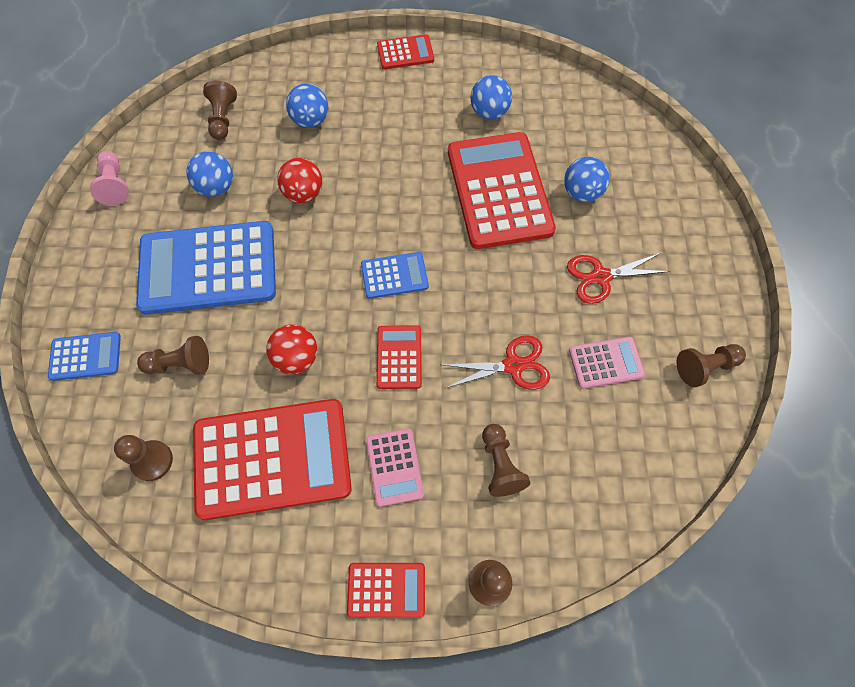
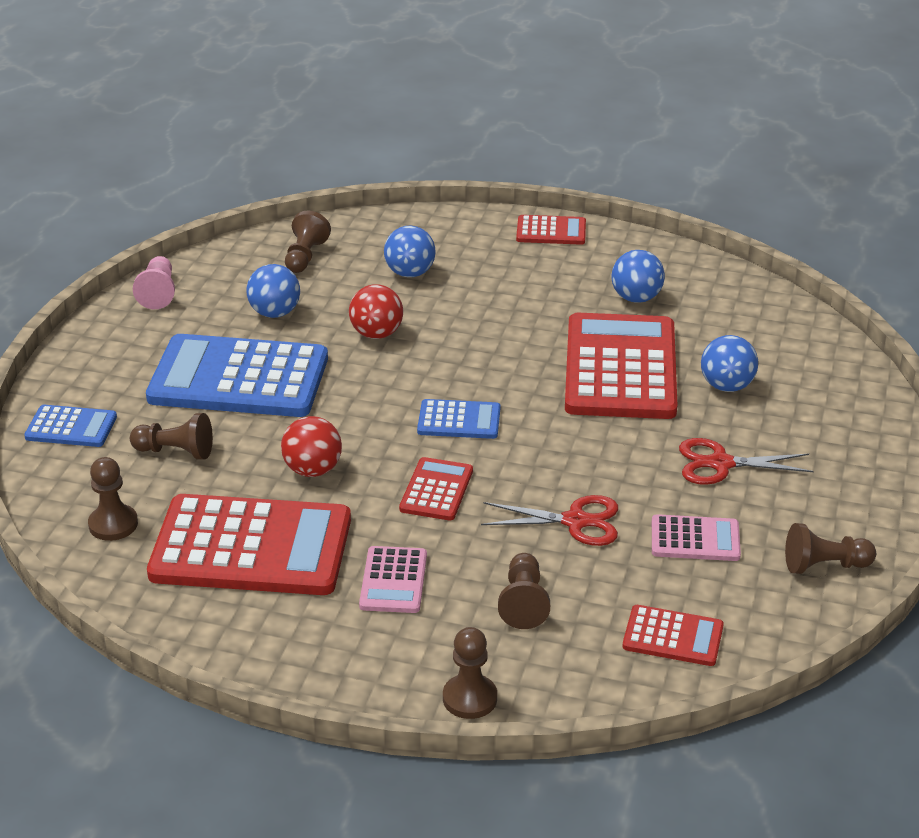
camera: 15 degrees right, 30 degrees down
red calculator [347,563,425,618] -> red calculator moved to [622,605,724,666]

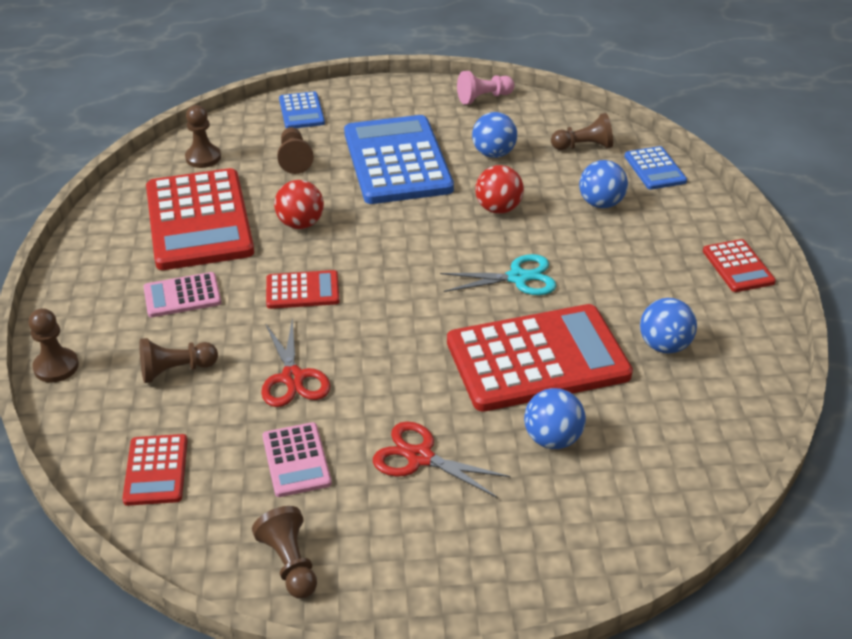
camera: 70 degrees right, 5 degrees up
blue calculator [417,399,500,439] -> blue calculator moved to [624,146,687,190]
red scissors [679,438,814,485] -> red scissors turned 45 degrees counterclockwise [373,421,510,498]
none -> turquoise scissors [440,254,556,295]

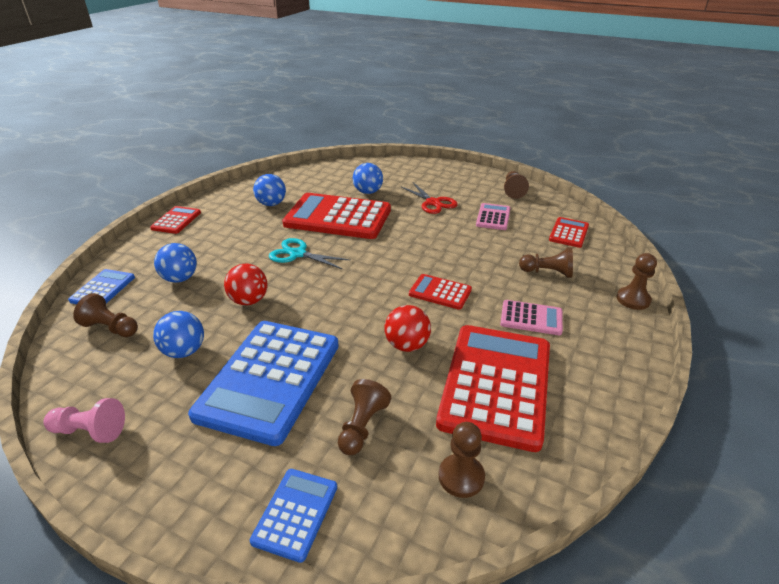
camera: 150 degrees left, 5 degrees down
red scissors [261,318,330,407] -> none

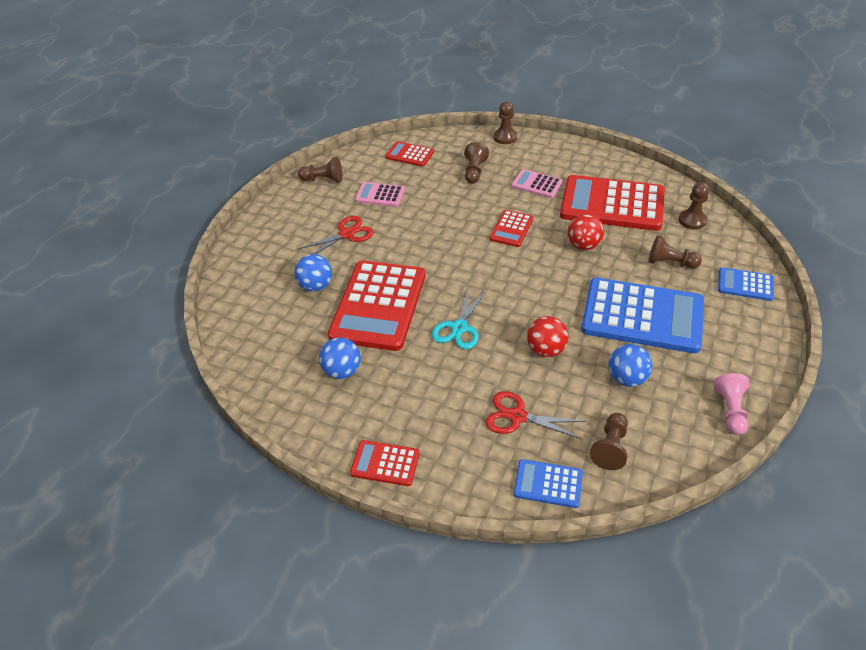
camera: 90 degrees left, 10 degrees up
blue ball [154,243,197,283] -> red scissors [485,391,585,439]
pink calculator [500,300,563,335] -> pink calculator turned 75 degrees counterclockwise [511,169,563,198]

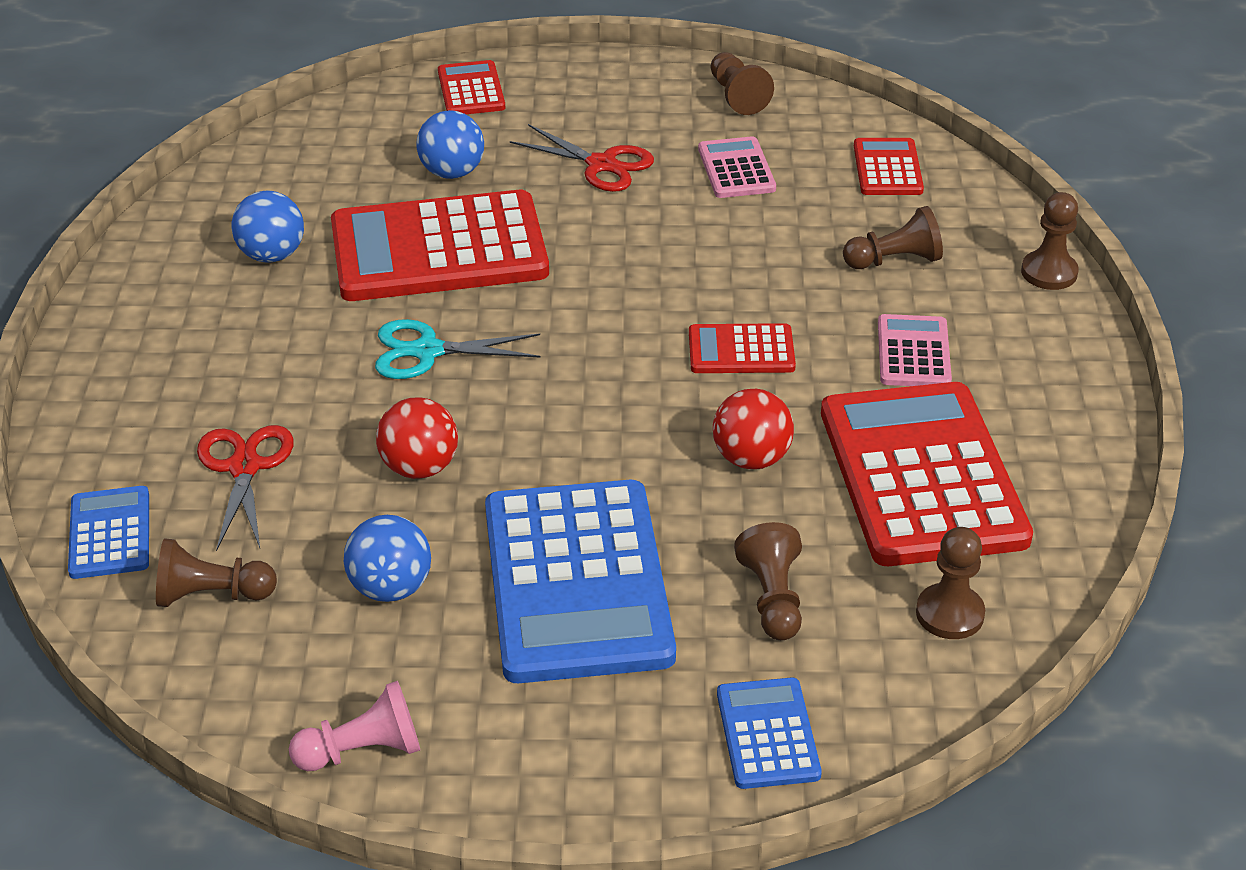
camera: 65 degrees right, 5 degrees down
red calculator [350,440,420,486] -> red calculator moved to [438,60,505,114]

